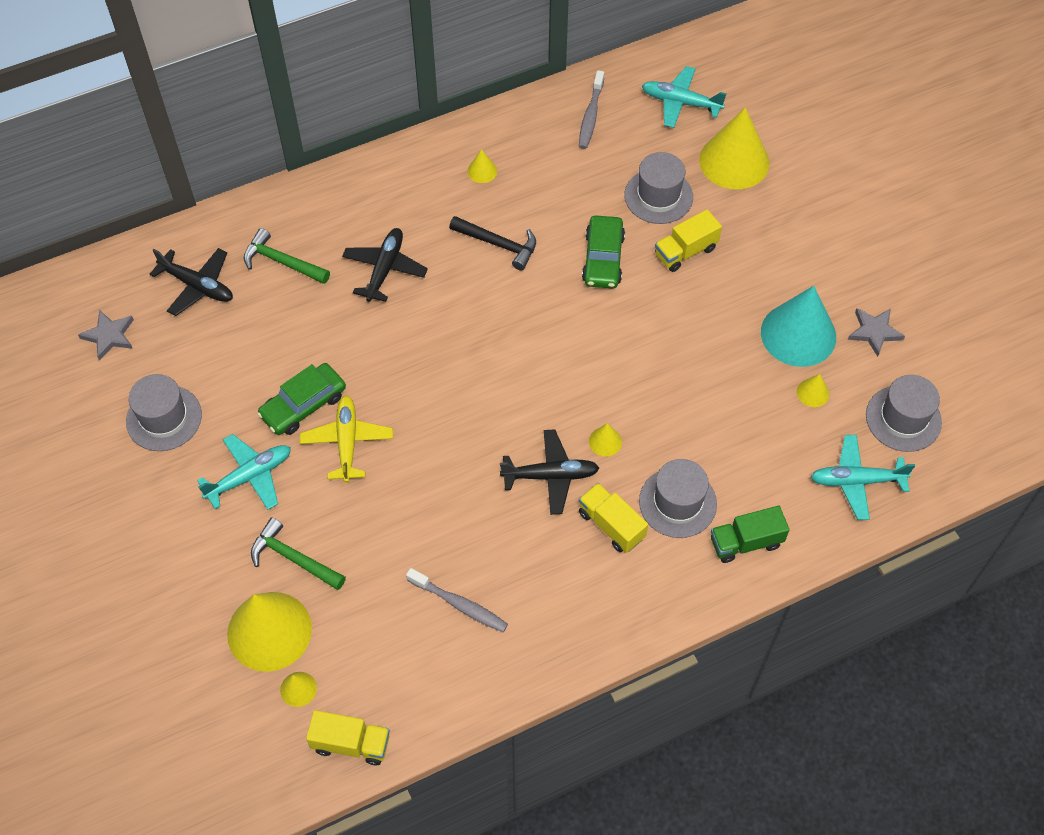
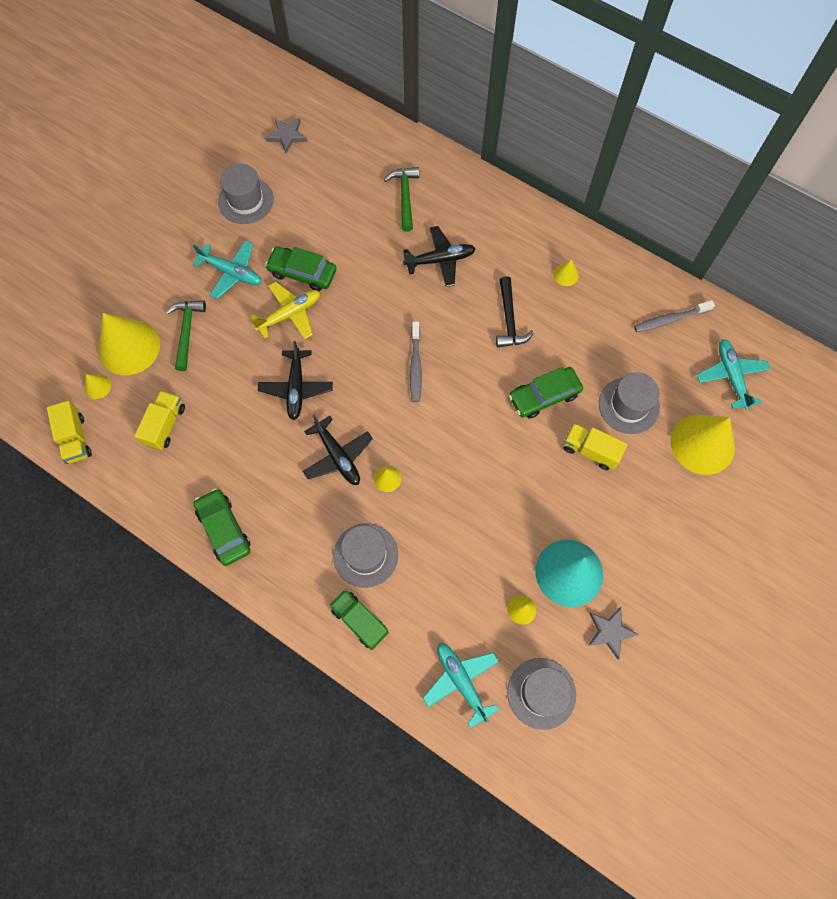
camera: 60 degrees right, 10 degrees up
black plane [150,248,233,316] -> black plane moved to [258,341,333,420]
grey toothbrush [406,568,508,632] -> grey toothbrush moved to [410,321,422,402]
yellow truck [579,483,648,553] -> yellow truck moved to [134,391,185,450]
none -> green car [194,489,251,566]

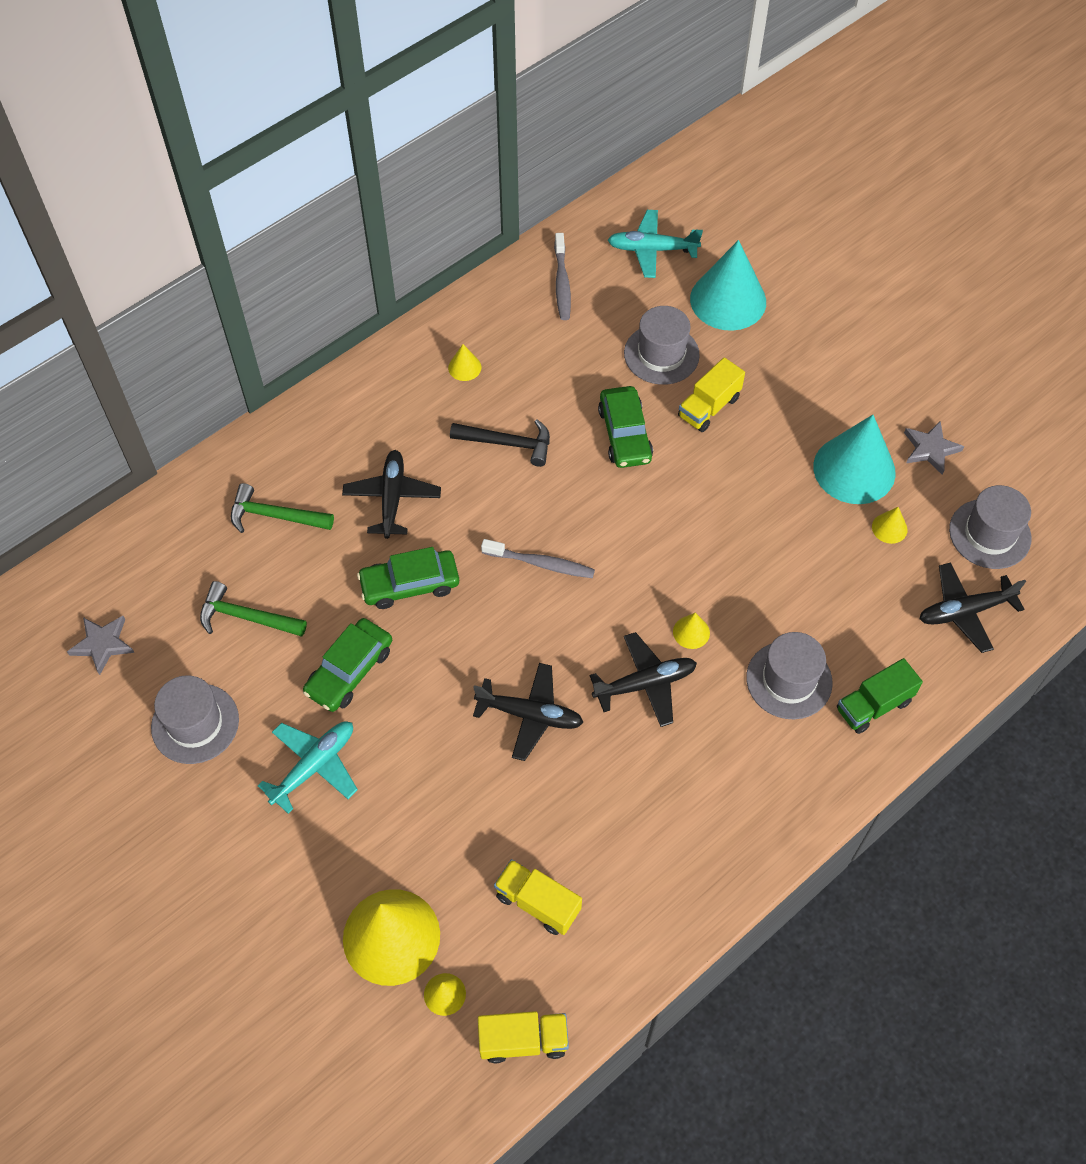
camera: 75 degrees left, 10 degrees down
green hammer [166,300,206,371] -> green hammer moved to [200,581,307,637]
green car [194,489,251,566] -> green car moved to [357,547,459,609]
yellow plane [250,282,320,339] -> none
turquoise plane [423,643,499,728] -> black plane [919,562,1026,653]
yellow cone [671,415,735,475] -> turquoise cone [690,240,766,331]

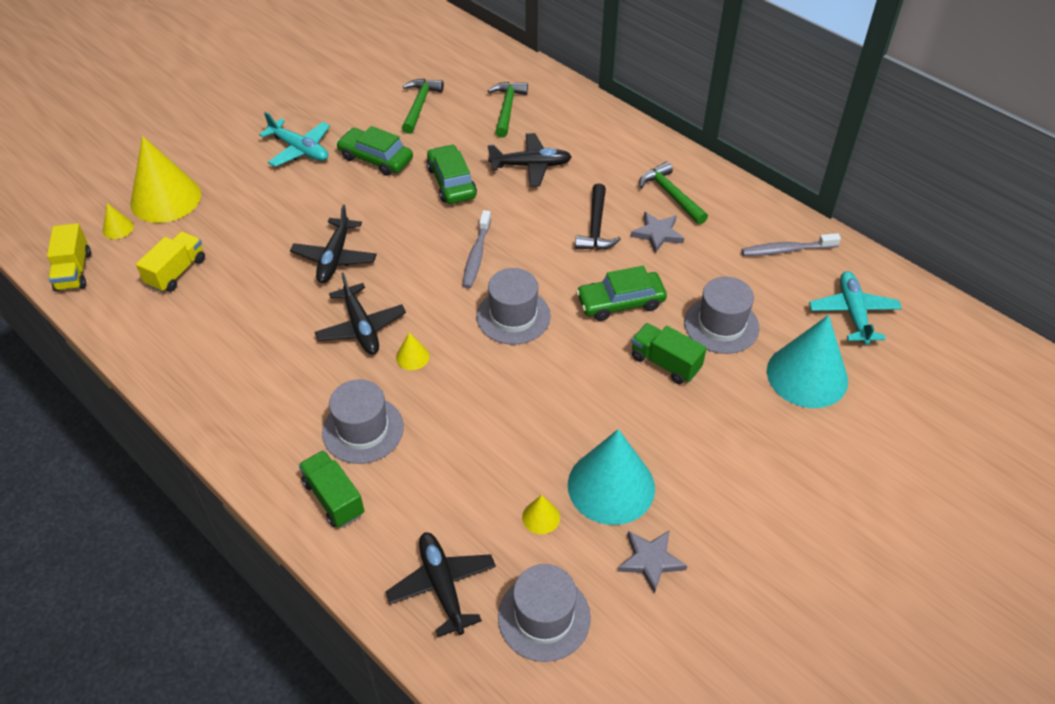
camera: 85 degrees right, 10 degrees down
grey star [67,616,135,675] -> grey star moved to [631,212,684,253]
grey hat [151,675,239,764] -> grey hat moved to [477,268,551,345]
yellow cone [448,344,481,381] -> green hammer [639,162,708,224]
yellow truck [678,357,745,432] -> green truck [632,323,707,384]

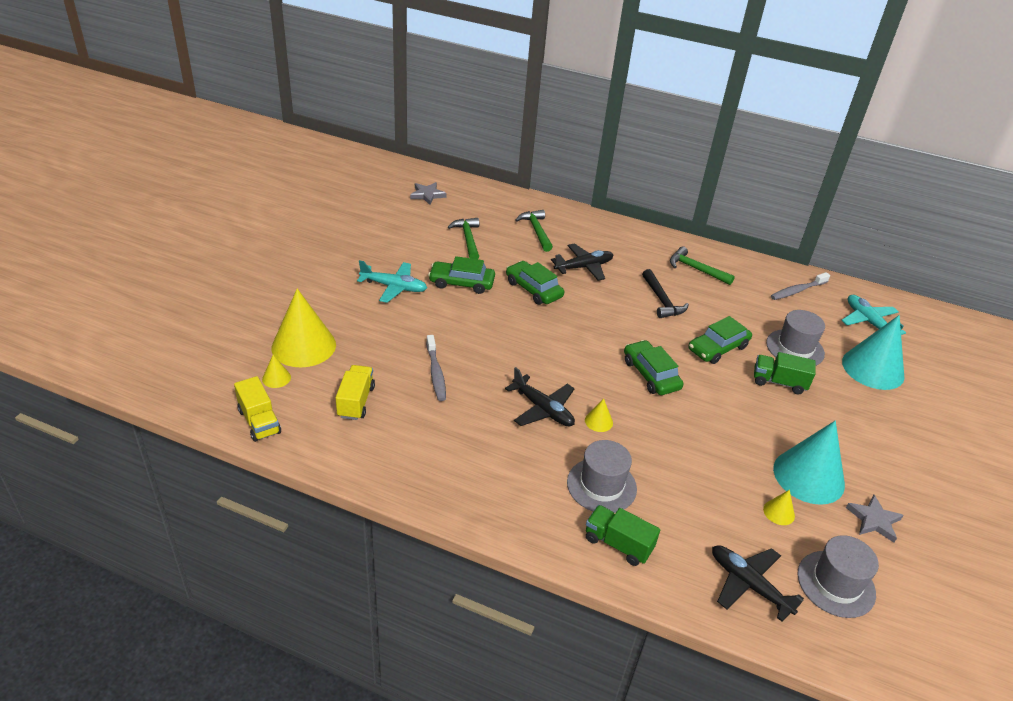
camera: 25 degrees left, 10 degrees down
black plane [290,204,377,283] -> none
grey toothbrush [463,210,491,288] -> grey toothbrush moved to [426,335,446,401]
grey hat [477,268,551,345] -> green car [624,340,683,395]
grey star [631,212,684,253] -> grey star moved to [410,182,447,205]

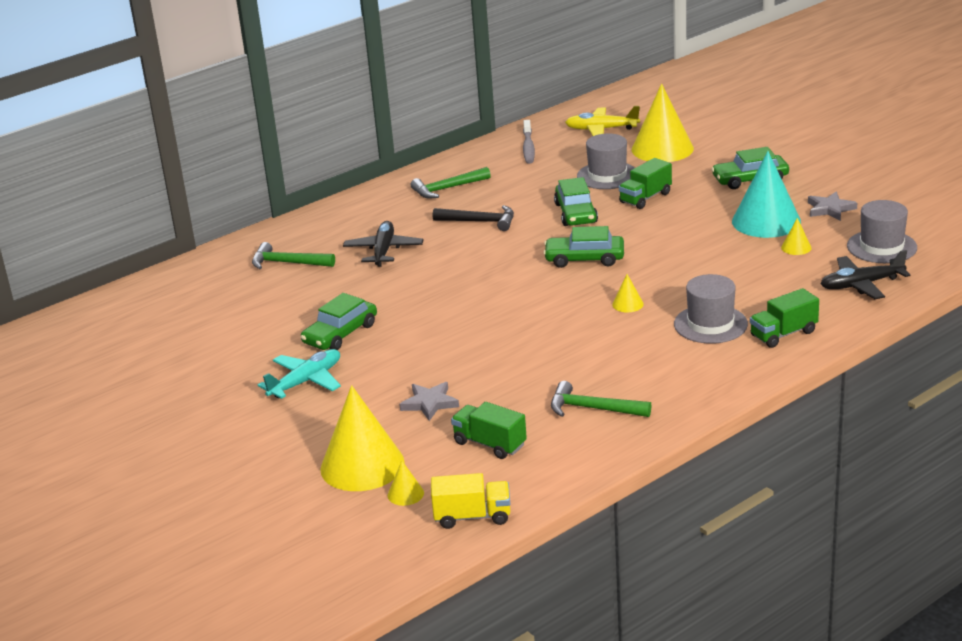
camera: 55 degrees left, 10 degrees down
yellow truck [335,365,375,420] -> green truck [451,402,527,459]
grey star [410,182,447,205] -> grey star moved to [399,382,459,421]
grey toothbrush [426,335,446,401] -> none
green hammer [448,218,479,259] -> green hammer moved to [551,381,651,417]
black plane [505,367,575,426] -> none
green car [506,261,564,305] -> green car moved to [711,147,789,189]
turquoise plane [841,295,906,335] -> yellow plane [565,106,640,136]
turquoise cone [842,315,904,390] -> yellow cone [632,83,694,162]

